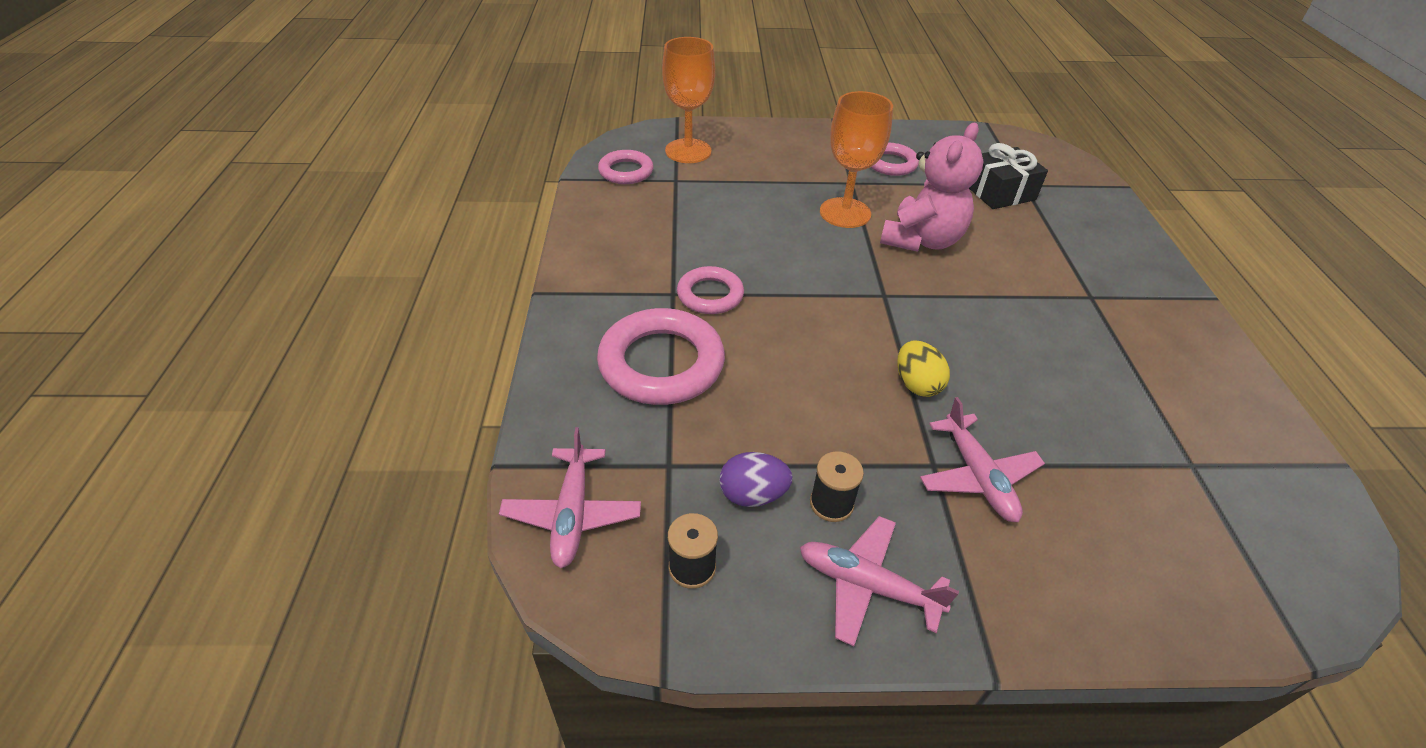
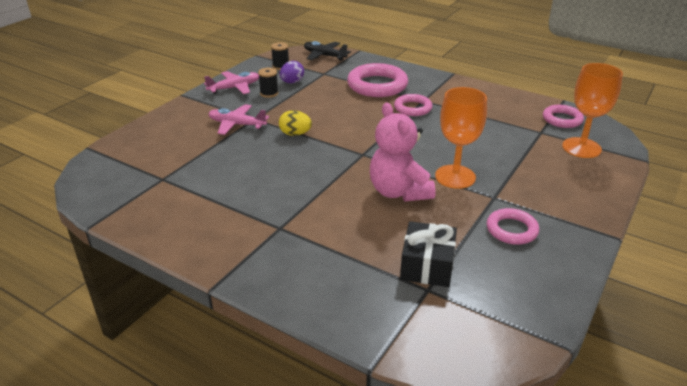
camera: 125 degrees right, 10 degrees down
pink plane [499,427,641,568] -> black plane [304,41,351,61]

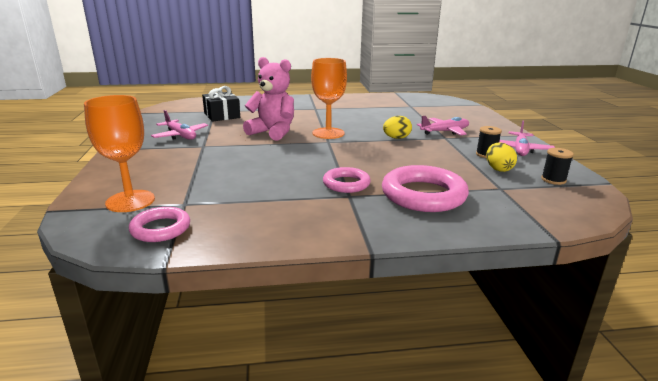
camera: 140 degrees right, 10 degrees down
purple egg [280,61,304,83] -> yellow egg [486,142,517,172]
black plane [304,41,351,61] -> none
orange goblet [435,87,487,189] -> orange goblet moved to [311,58,347,139]
pink ring [487,208,539,245] -> pink plane [151,110,208,140]

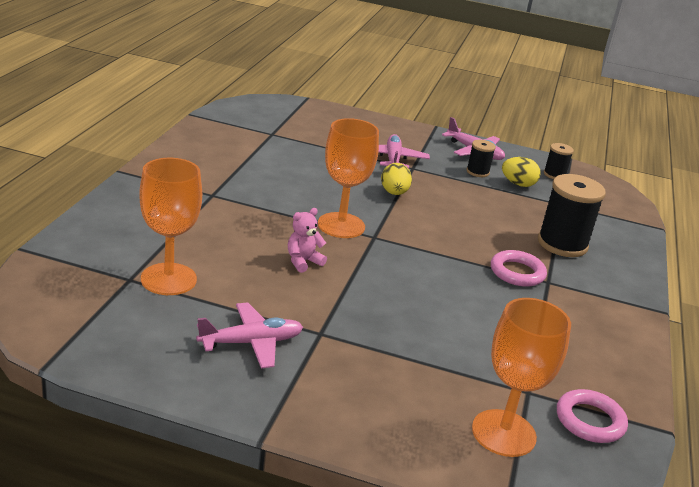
camera: 70 degrees left, 5 degrees up
black gift [202,86,240,122] -> orange goblet [139,158,202,295]
pink teddy bear [243,57,294,141] -> pink teddy bear [288,208,327,273], size x0.49
pink ring [382,165,469,212] -> black spool [538,174,606,257]

